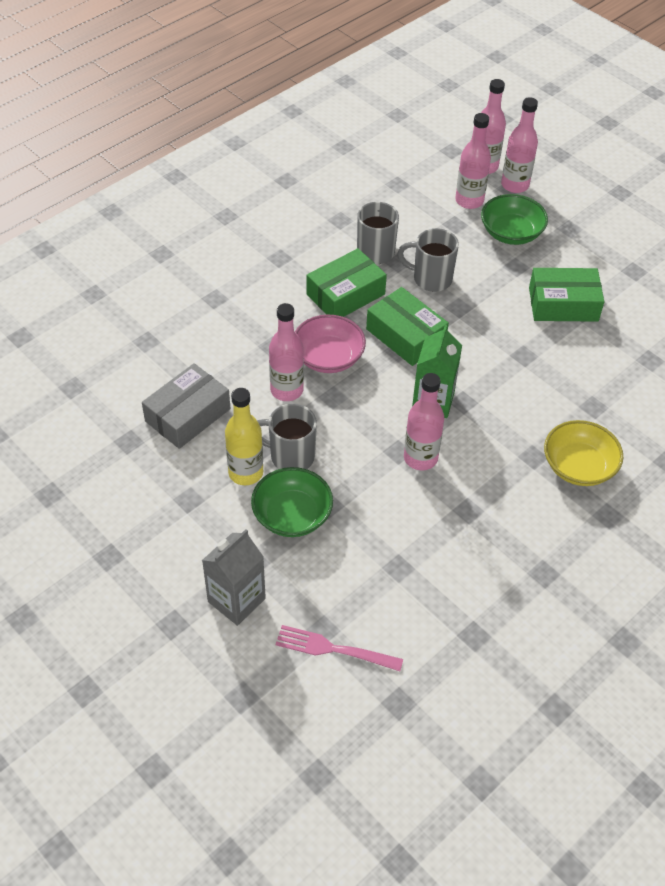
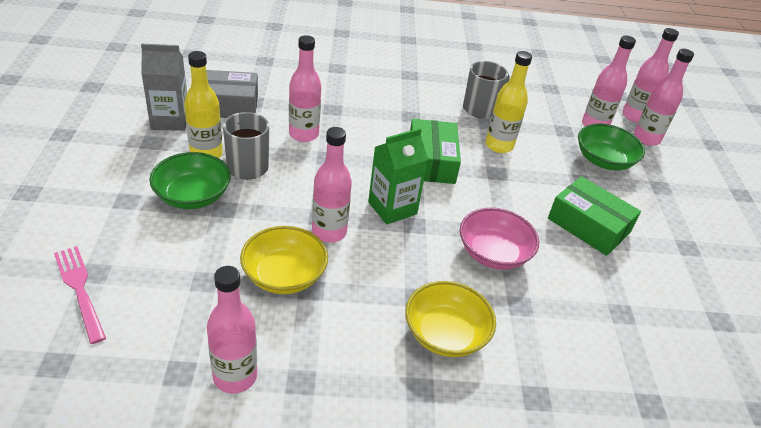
camera: 40 degrees right, 10 degrees down
grey carton [202,529,266,626] -> grey carton moved to [141,44,187,131]
pink bowl [295,315,366,373] -> pink bowl moved to [460,208,539,270]
green box [306,248,387,317] -> none
grey mug [398,228,459,292] -> yellow bottle [485,51,532,153]
none -> pink bottle [207,266,257,394]
none -> yellow bowl [240,226,328,294]

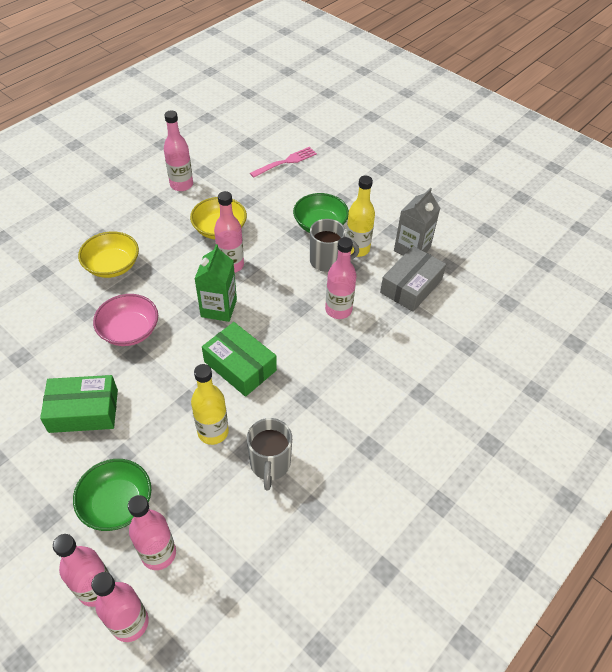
camera: 135 degrees right, 10 degrees up
pink fork [54,246,106,344] -> pink fork turned 45 degrees counterclockwise [250,147,317,178]

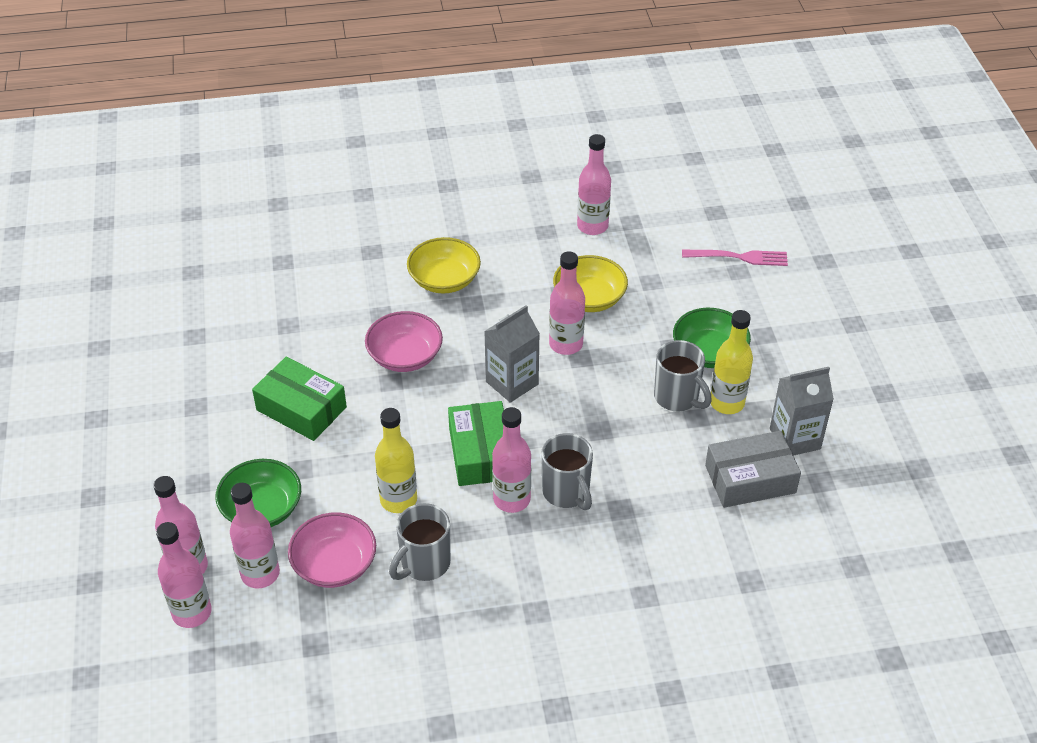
camera: 40 degrees right, 5 degrees down
green carton [195,244,237,322] -> grey carton [484,305,540,403]
pink bottle [325,237,357,319] -> pink bottle moved to [492,407,531,513]
none -> pink bowl [288,512,376,588]
none -> grey mug [541,433,593,510]

